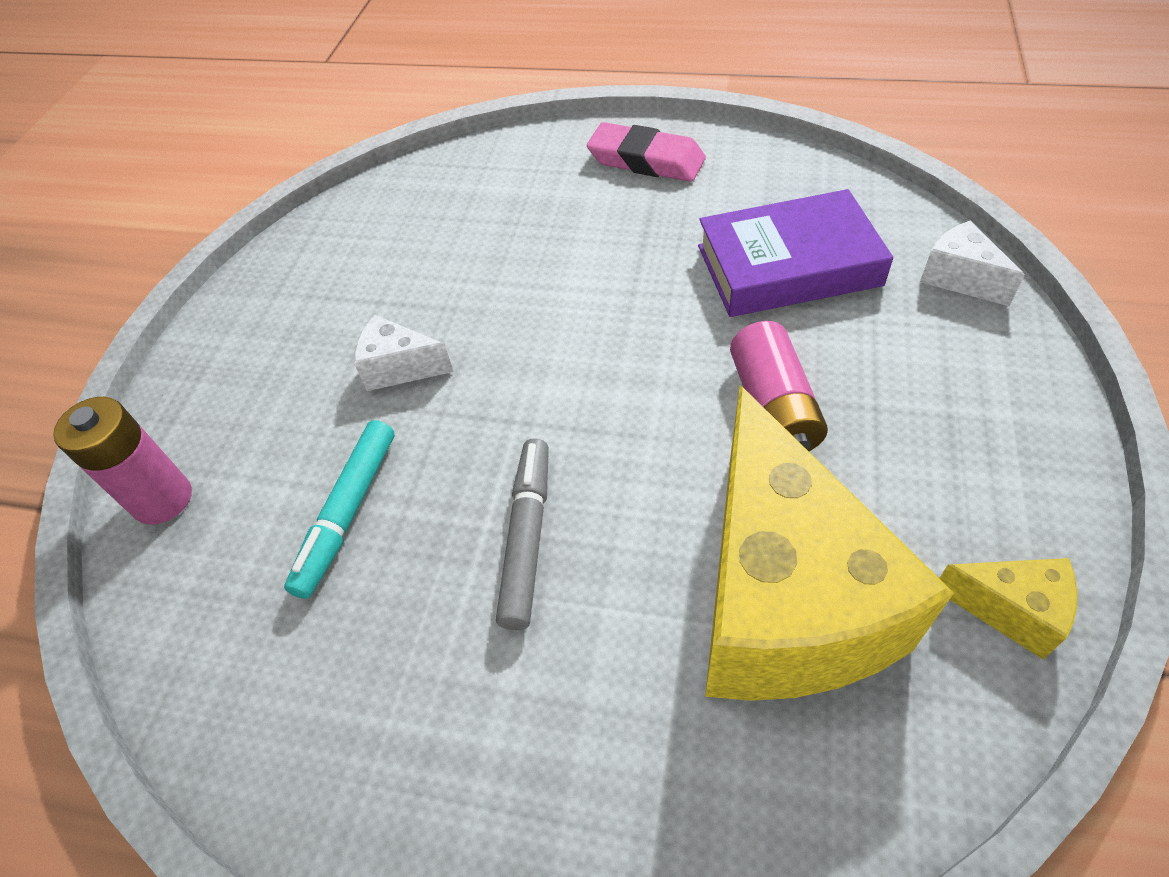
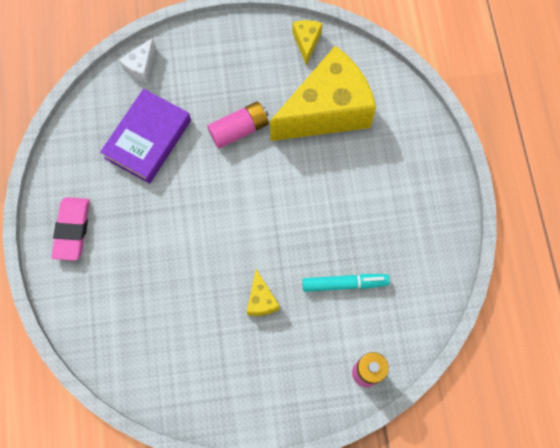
camera: 115 degrees left, 20 degrees up
white cheese [354,315,454,391] -> yellow cheese [247,269,280,316]
grey marker [496,438,549,630] -> none
purple book [698,189,893,317] -> purple book turned 60 degrees clockwise [100,89,191,184]

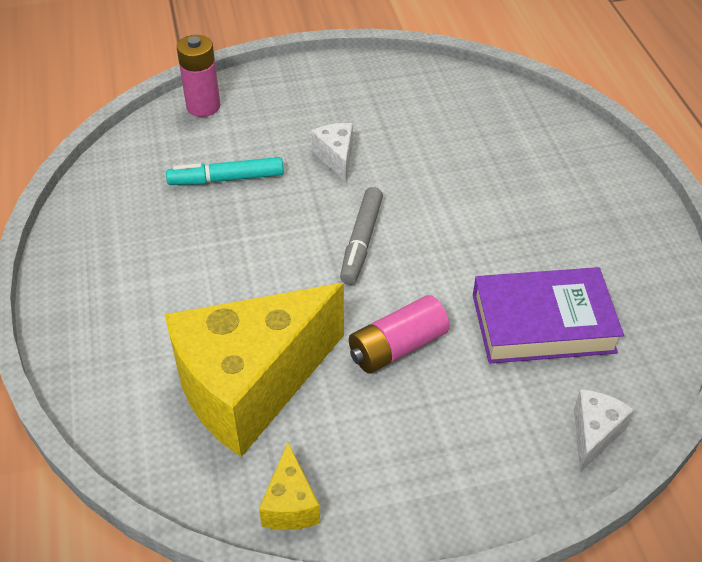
camera: 175 degrees right, 25 degrees down
pink eraser [51,197,90,261] -> none
purple book [100,89,191,184] -> purple book turned 60 degrees clockwise [473,267,624,364]
yellow cheese [247,269,280,316] -> white cheese [311,123,353,182]
none -> grey marker [340,187,383,285]

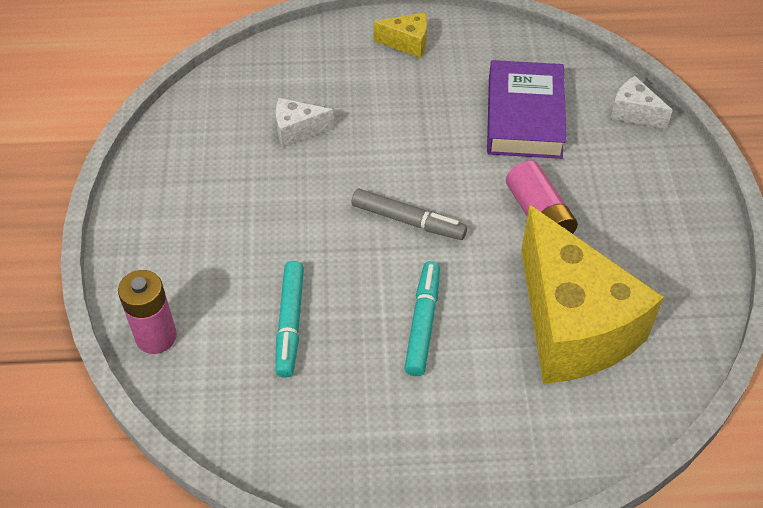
camera: 80 degrees left, 5 degrees up
yellow cheese [259,443,320,530] -> yellow cheese moved to [374,12,427,58]
white cheese [311,123,353,182] -> white cheese moved to [276,98,334,147]
none -> turquoise marker [404,261,440,376]

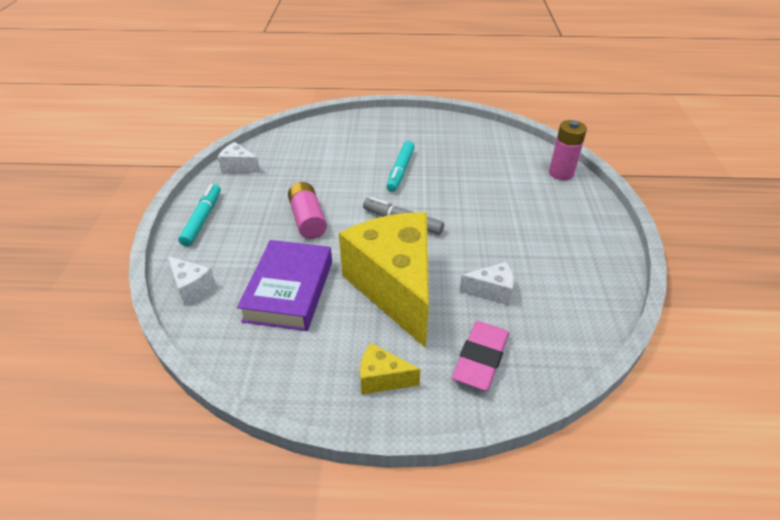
camera: 175 degrees left, 10 degrees down
turquoise marker [276,261,304,378] -> turquoise marker moved to [178,184,221,246]
yellow cheese [521,205,664,384] -> yellow cheese moved to [339,212,429,348]
none -> white cheese [218,142,260,173]
none -> pink eraser [452,321,509,391]

